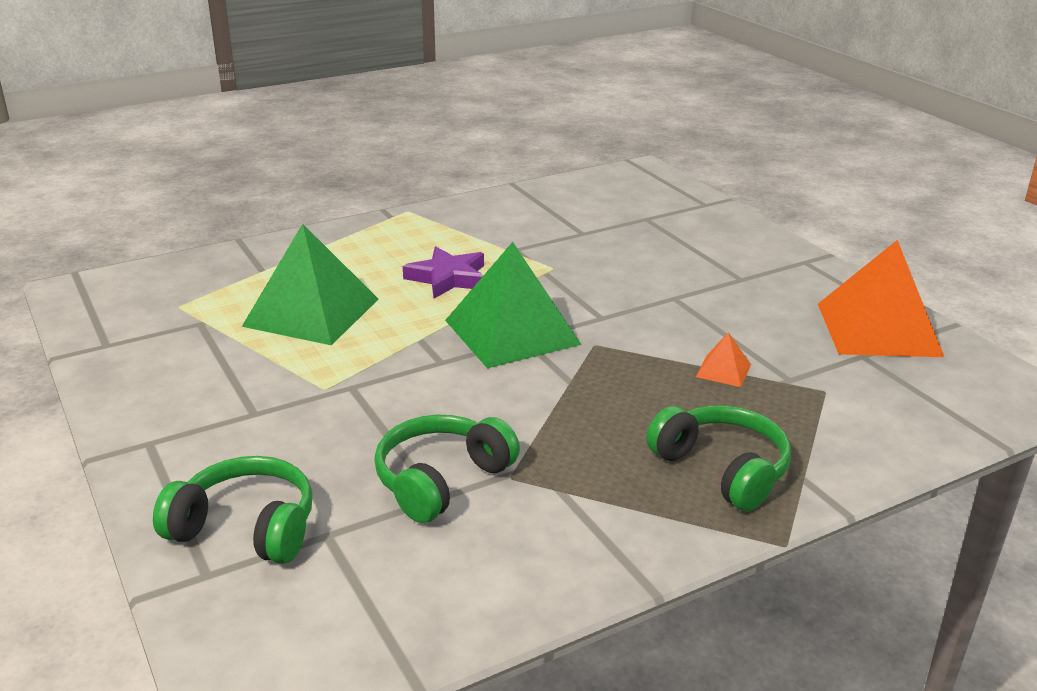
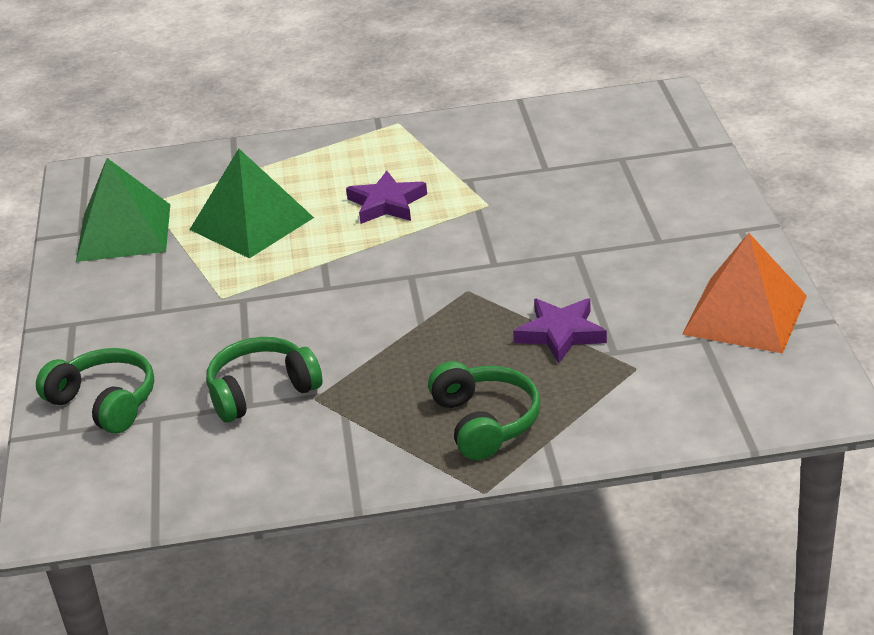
camera: 25 degrees right, 5 degrees up
green pyramid [445,242,581,368] -> green pyramid moved to [76,158,170,262]
orange pyramid [696,332,751,387] -> purple star [513,298,607,363]

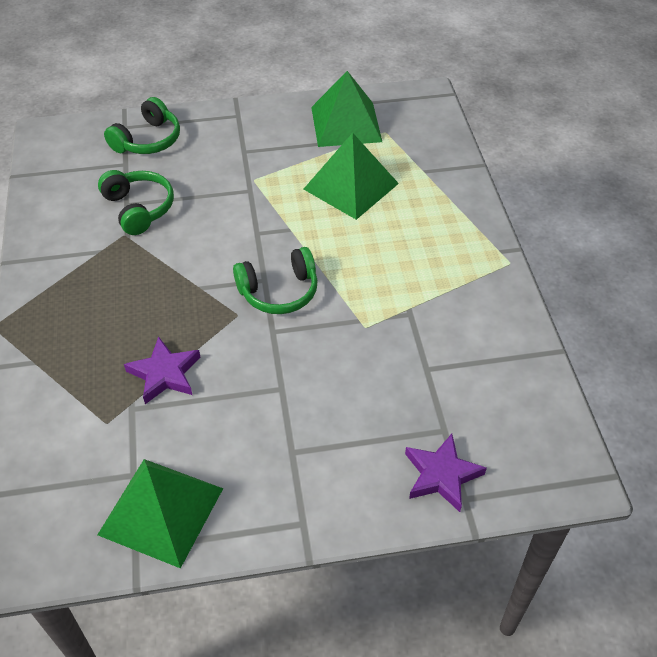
camera: 85 degrees right, 15 degrees up
purple star [346,171,427,224] -> purple star moved to [405,434,487,512]
green headphones [428,361,541,460] -> green headphones moved to [233,247,318,314]
orange pyramid [682,233,807,353] -> green pyramid [97,459,223,568]

